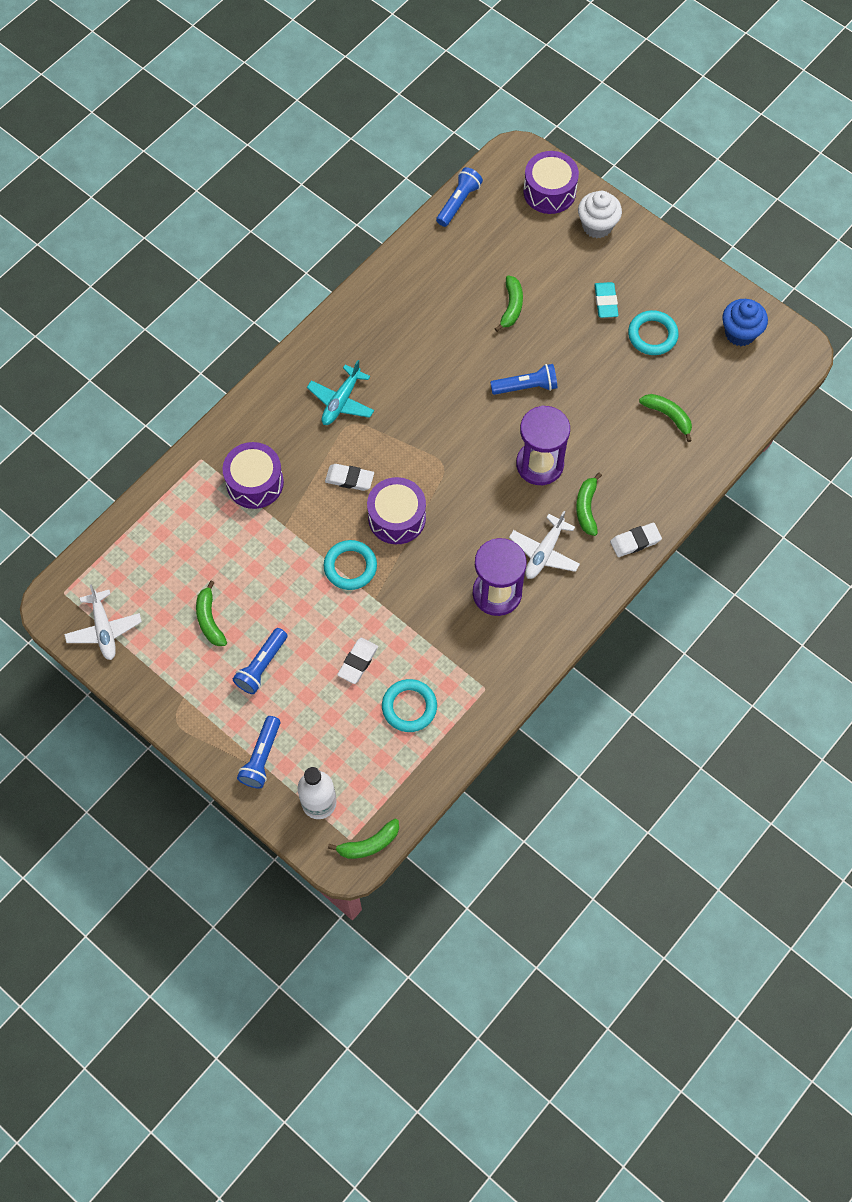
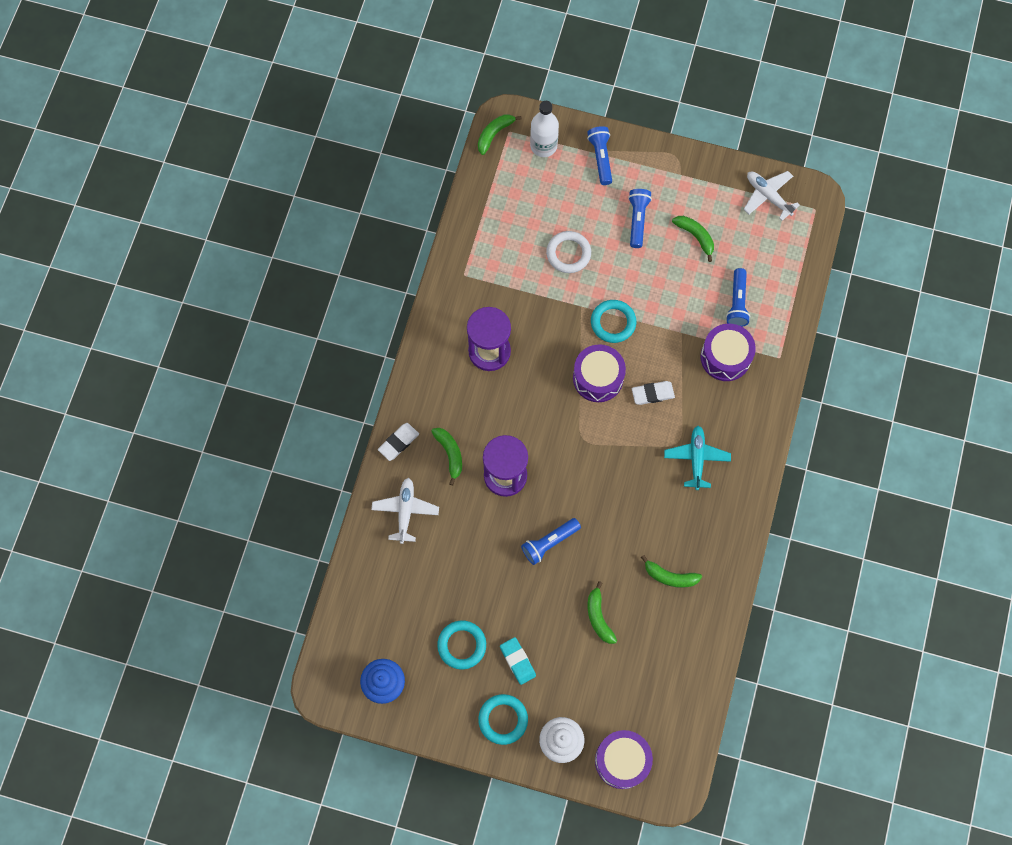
camera: 155 degrees right, 5 degrees up
white eraser [337,638,378,684] -> white ring [546,231,591,273]
turquoise ring [382,679,437,732] -> turquoise ring moved to [478,694,528,745]
blue flashlight [436,167,483,227] -> blue flashlight moved to [726,268,750,327]
white plane [509,511,580,579] -> white plane moved to [371,478,439,544]
green banana [639,394,692,442] -> green banana moved to [641,555,702,588]

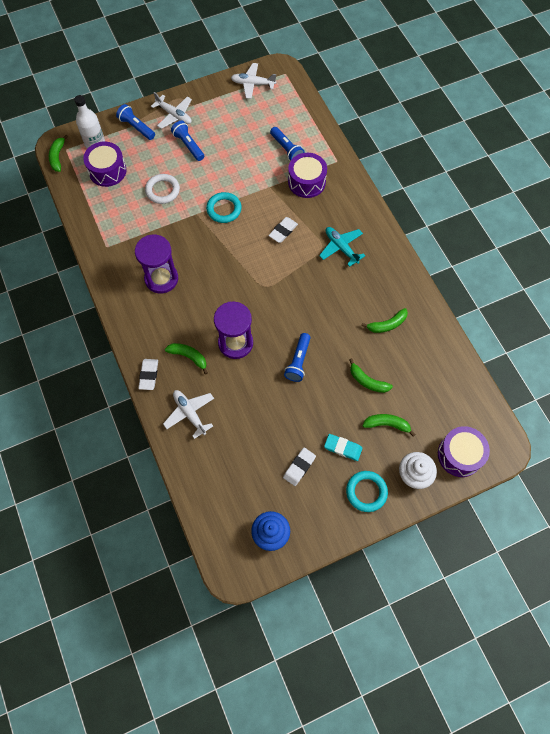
camera: 40 degrees left, 5 degrees down
turquoise ring [437,620,486,669] -> white eraser [283,448,316,486]
purple drum [573,344,626,402] -> purple drum moved to [83,142,127,187]
green banana [672,216,714,262] -> green banana moved to [362,414,416,437]
none -> white plane [151,92,192,129]

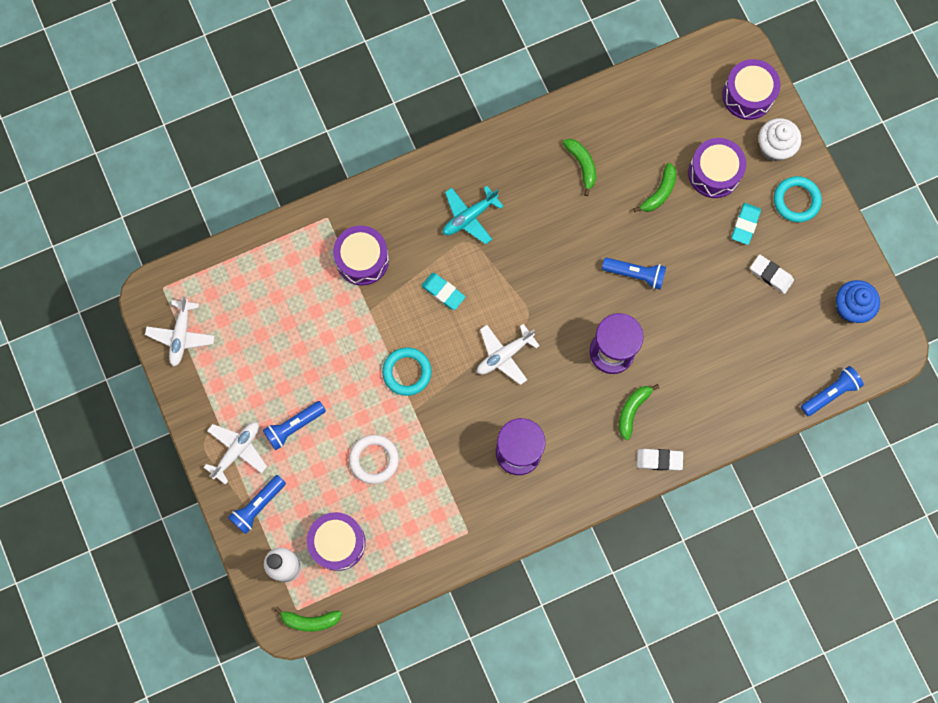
camera: 90 degrees left, 10 degrees up
white plane [163,390,214,439] -> white plane moved to [477,324,540,385]
white eraser [268,217,298,243] -> turquoise eraser [421,273,466,310]
blue flashlight [270,127,305,161] -> blue flashlight moved to [801,366,864,416]
green banana [362,414,416,437] -> purple drum [688,138,746,198]

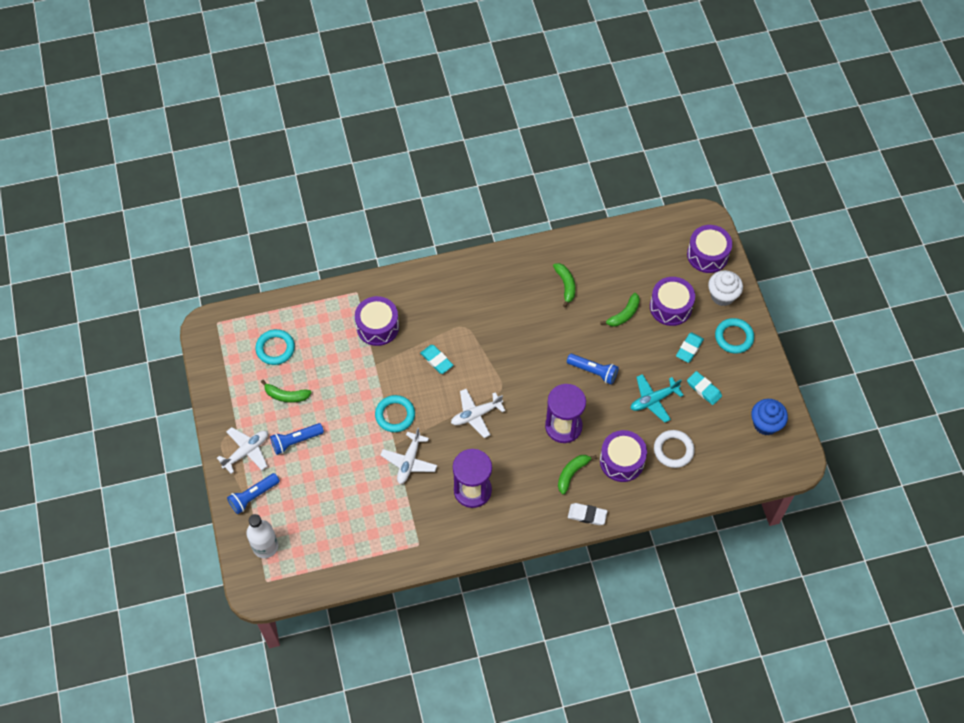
camera: 10 degrees right, 15 degrees down
white plane [145,295,215,367] -> white plane moved to [380,428,437,484]
green banana [275,607,342,632] -> green banana moved to [261,380,312,403]
purple drum [307,512,366,571] -> purple drum moved to [600,430,647,482]
white ring [349,434,399,484] -> white ring moved to [654,430,695,468]
turquoise plane [443,186,504,244] -> turquoise plane moved to [630,374,684,423]
white eraser [750,254,794,294] -> turquoise eraser [687,371,722,405]
blue flashlight [801,366,864,416] -> none
none -> turquoise ring [255,329,295,365]

